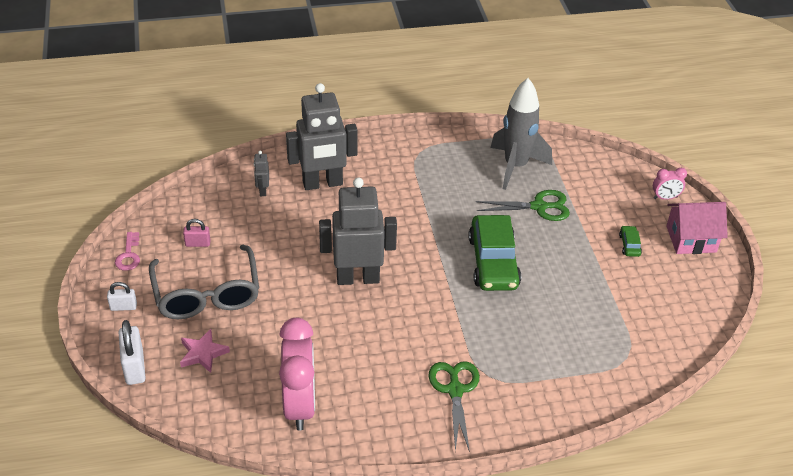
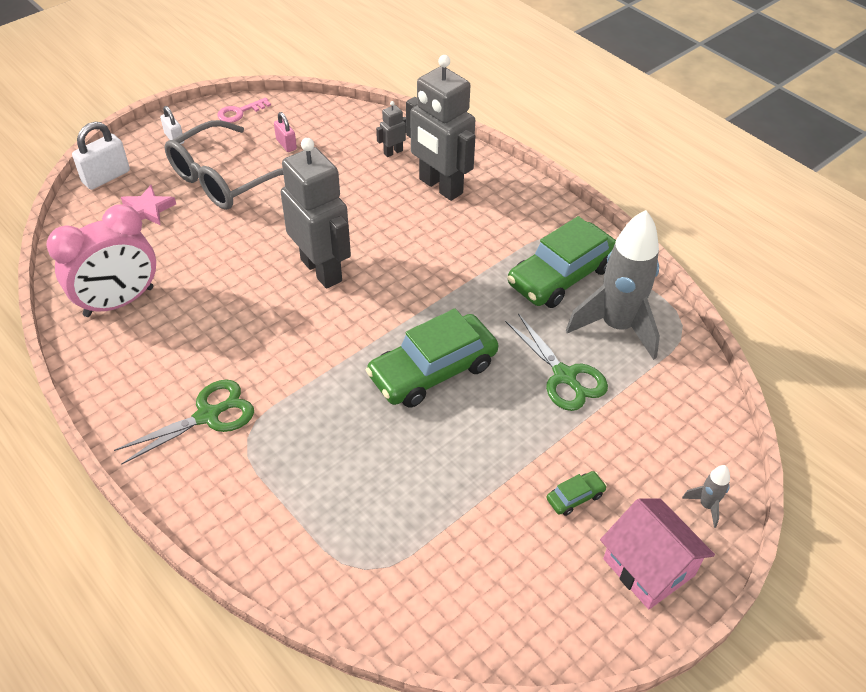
camera: 60 degrees right, 5 degrees up
pink clock [653,168,687,200] -> grey rocket [682,465,730,528]
none -> green car [508,216,616,308]

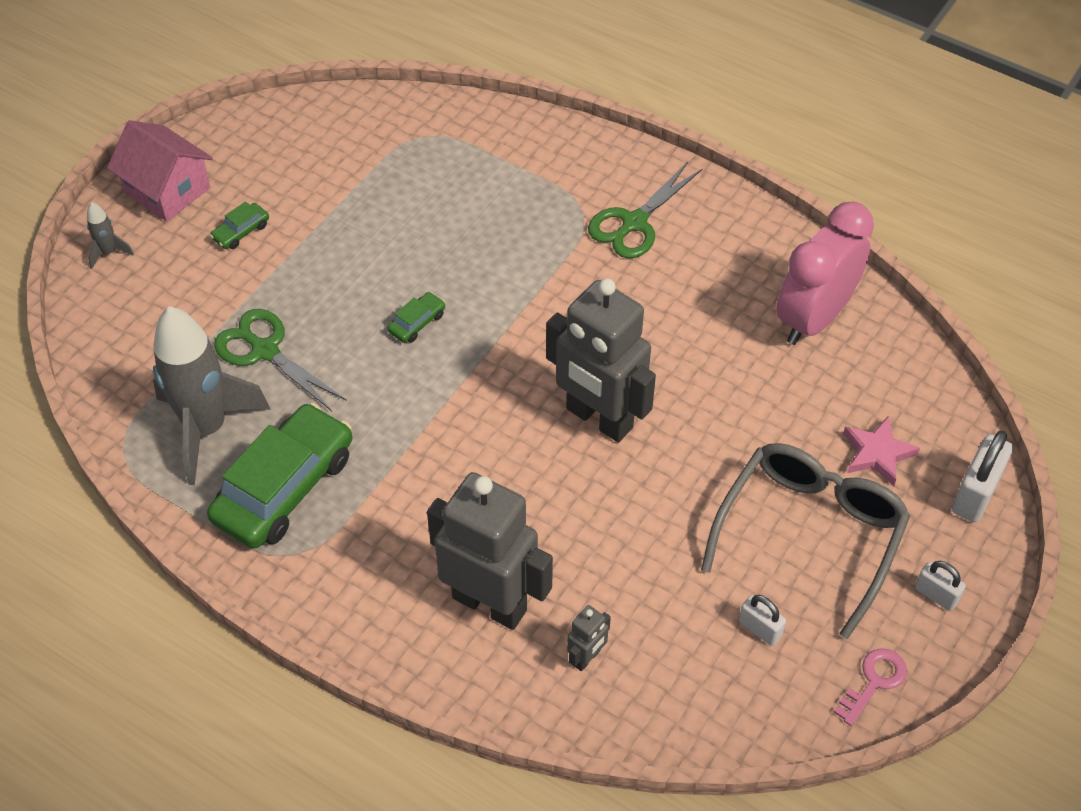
camera: 165 degrees right, 5 degrees up
pink padlock [274,112,297,152] -> white padlock [739,595,786,646]
green car [366,308,498,408] -> green car [388,292,445,343], size x0.42

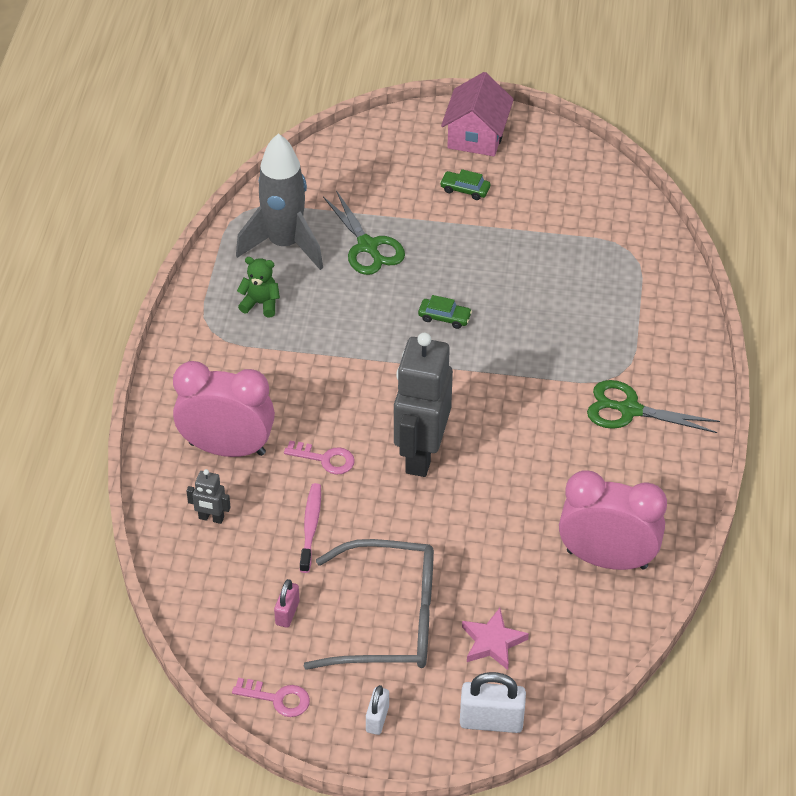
camera: 65 degrees right, 5 degrees down
grey rocket [87,202,134,269] -> none
green car [207,403,352,548] -> green teddy bear [237,257,280,317]
green scissors [214,309,347,411] -> green scissors turned 135 degrees clockwise [323,190,405,275]
grey robot [427,472,553,630] -> pink clock [173,361,275,457]
white padlock [739,595,786,646] -> pink padlock [274,579,300,628]
none -> pink key [284,441,355,475]
none -> pink toothbrush [300,483,321,573]

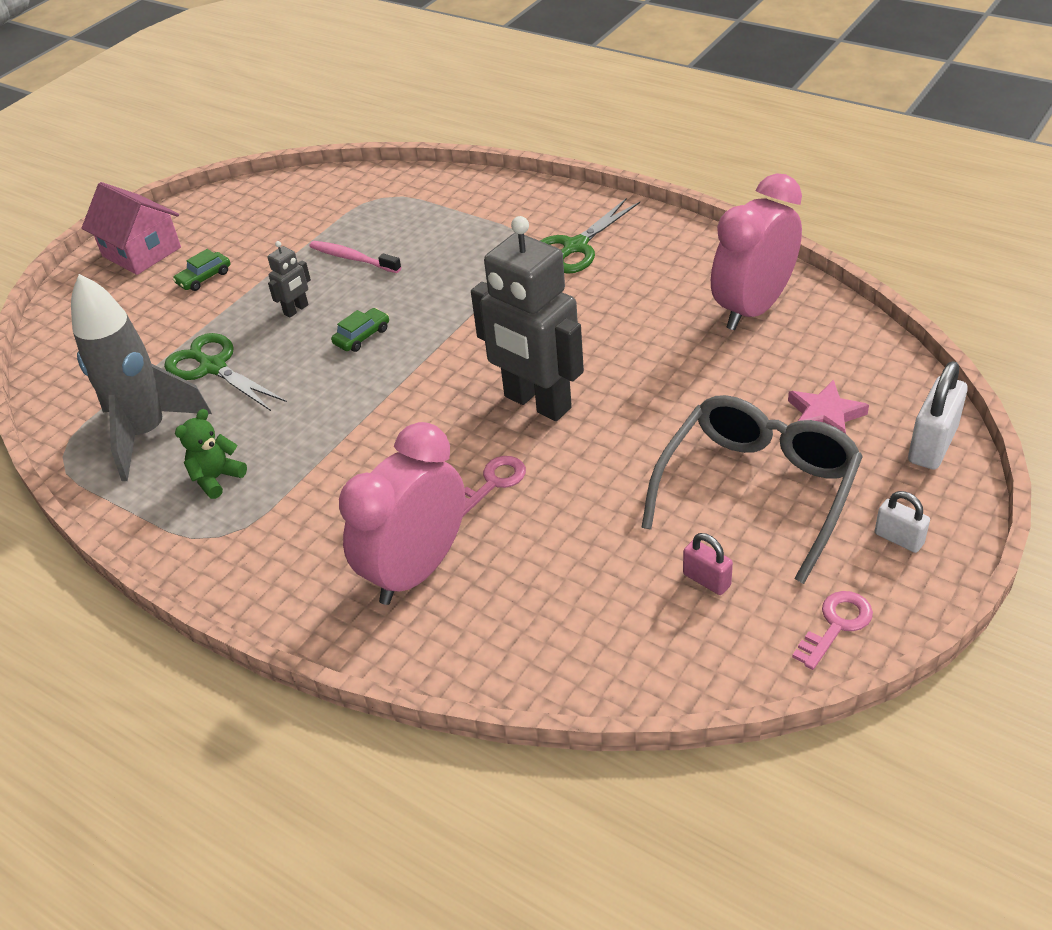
camera: 60 degrees left, 5 degrees down
grey robot [186,469,231,524] -> grey robot moved to [268,241,311,318]
pink toothbrush [300,483,321,573] -> pink toothbrush moved to [309,241,401,273]
green scissors [323,190,405,275] -> green scissors turned 135 degrees counterclockwise [164,333,287,411]

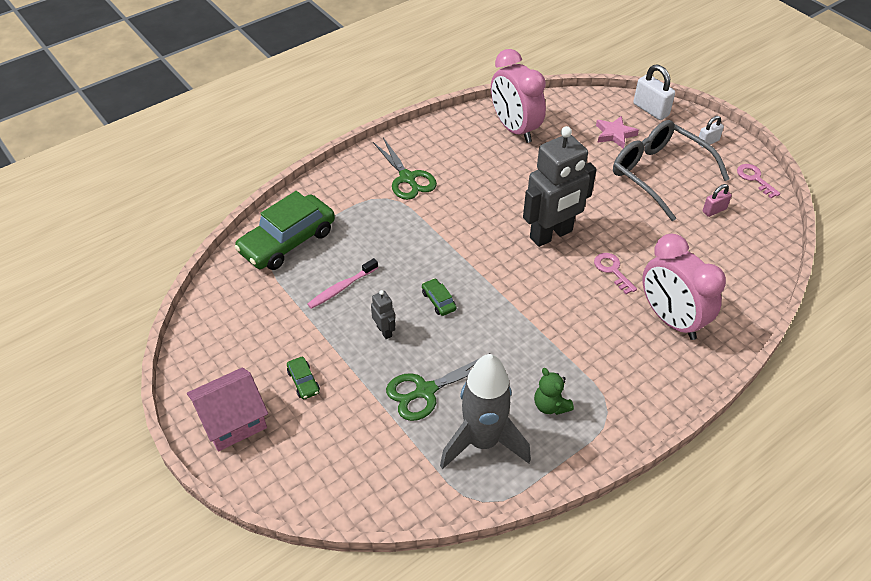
camera: 75 degrees left, 5 degrees up
none -> green car [234,191,335,270]

